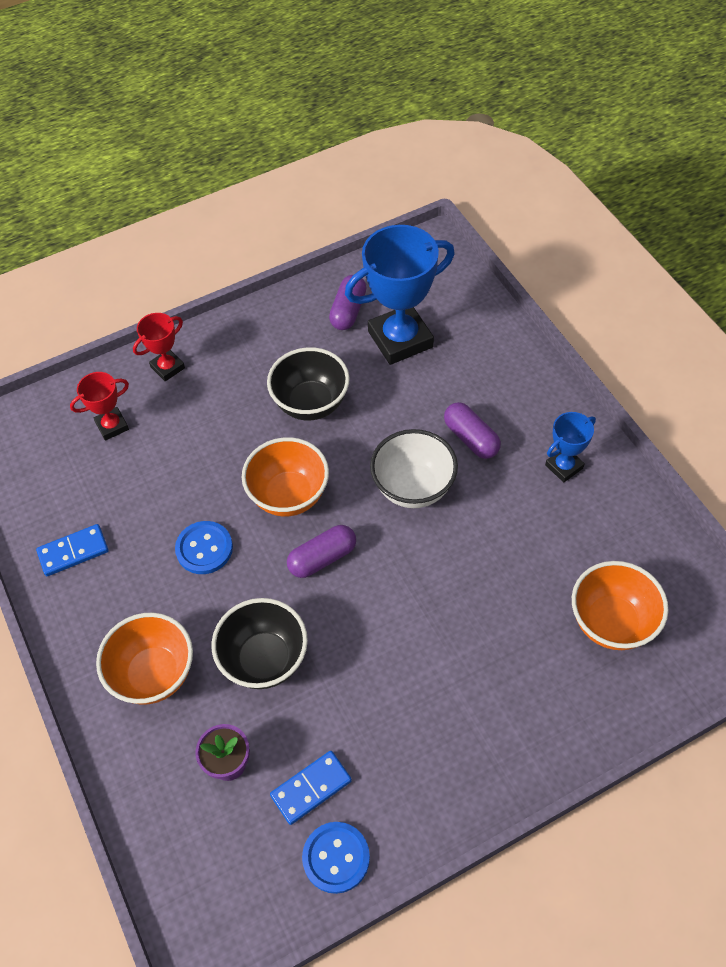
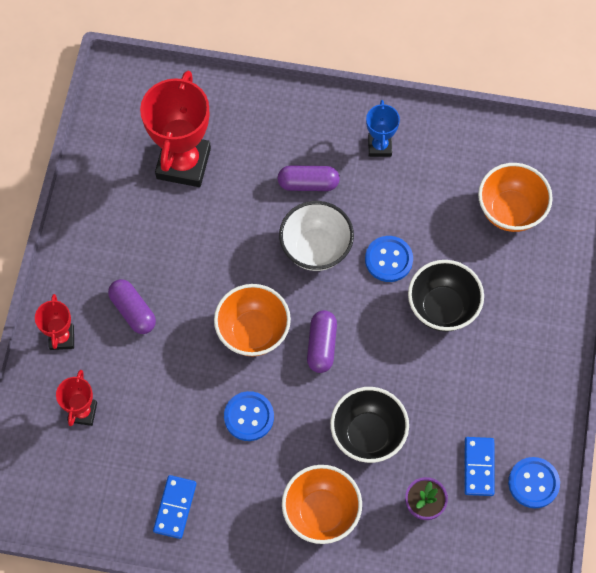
camera: 55 degrees left, 10 degrees up
black bowl [267,347,350,420] -> black bowl moved to [408,260,484,332]
purple capsule [329,275,367,330] -> purple capsule moved to [108,279,156,334]
blue trophy [345,225,455,365] -> red trophy [140,71,211,187]
none -> blue button [365,236,413,282]

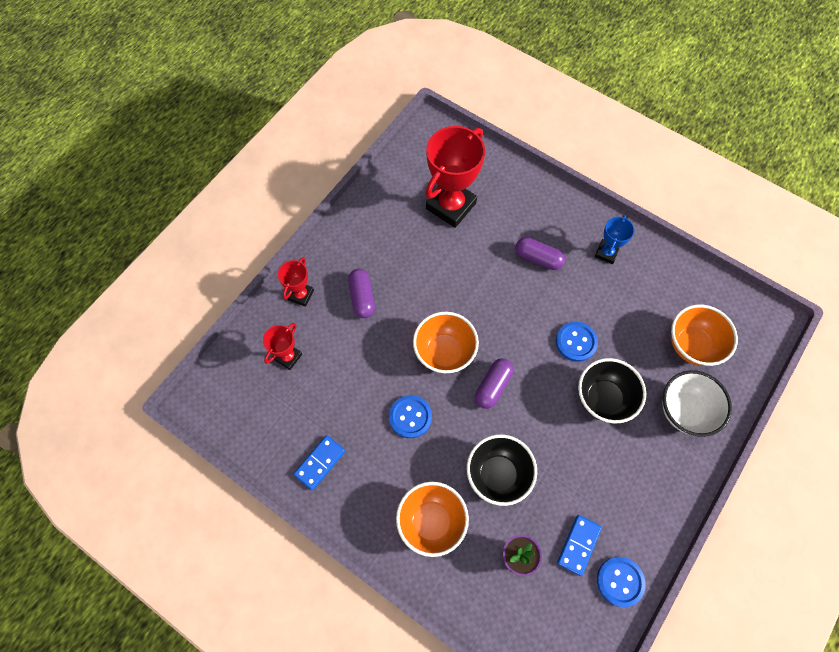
camera: 25 degrees right, 0 degrees up
white bowl [279,201,354,271] -> white bowl moved to [662,370,732,437]

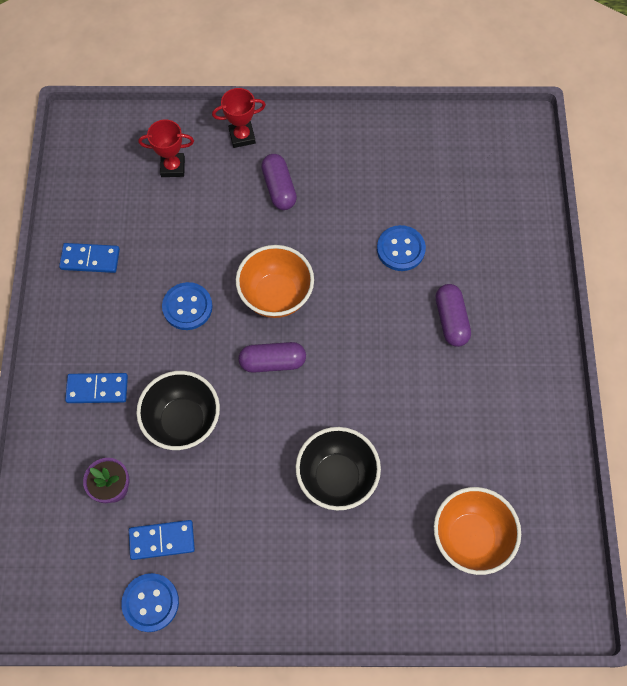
camera: 55 degrees right, 0 degrees up
purple capsule [348,269,375,318] -> purple capsule turned 60 degrees counterclockwise [261,154,297,210]
orange bowl [396,482,469,557] -> blue domino [65,373,128,403]
red trophy [426,126,485,228] -> none
blue button [556,322,598,362] -> blue button moved to [377,225,426,271]
blue trophy [595,215,635,264] -> none
white bowl [662,370,732,437] -> none

